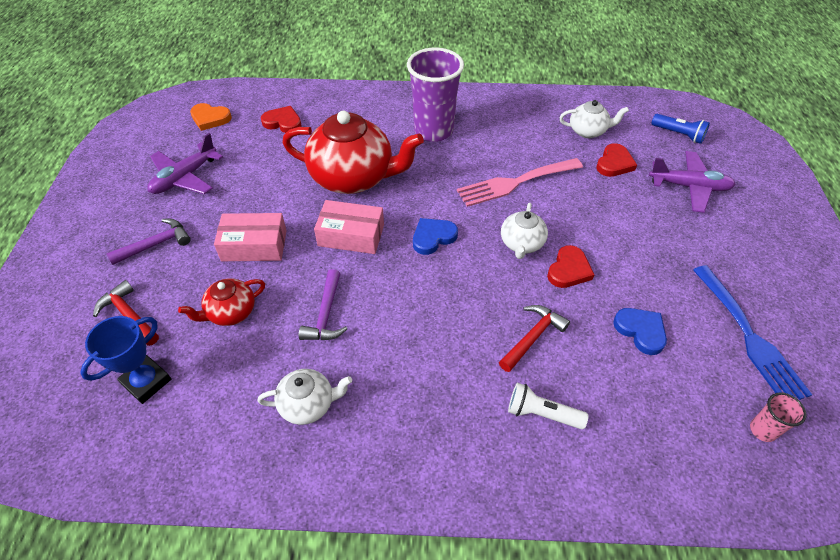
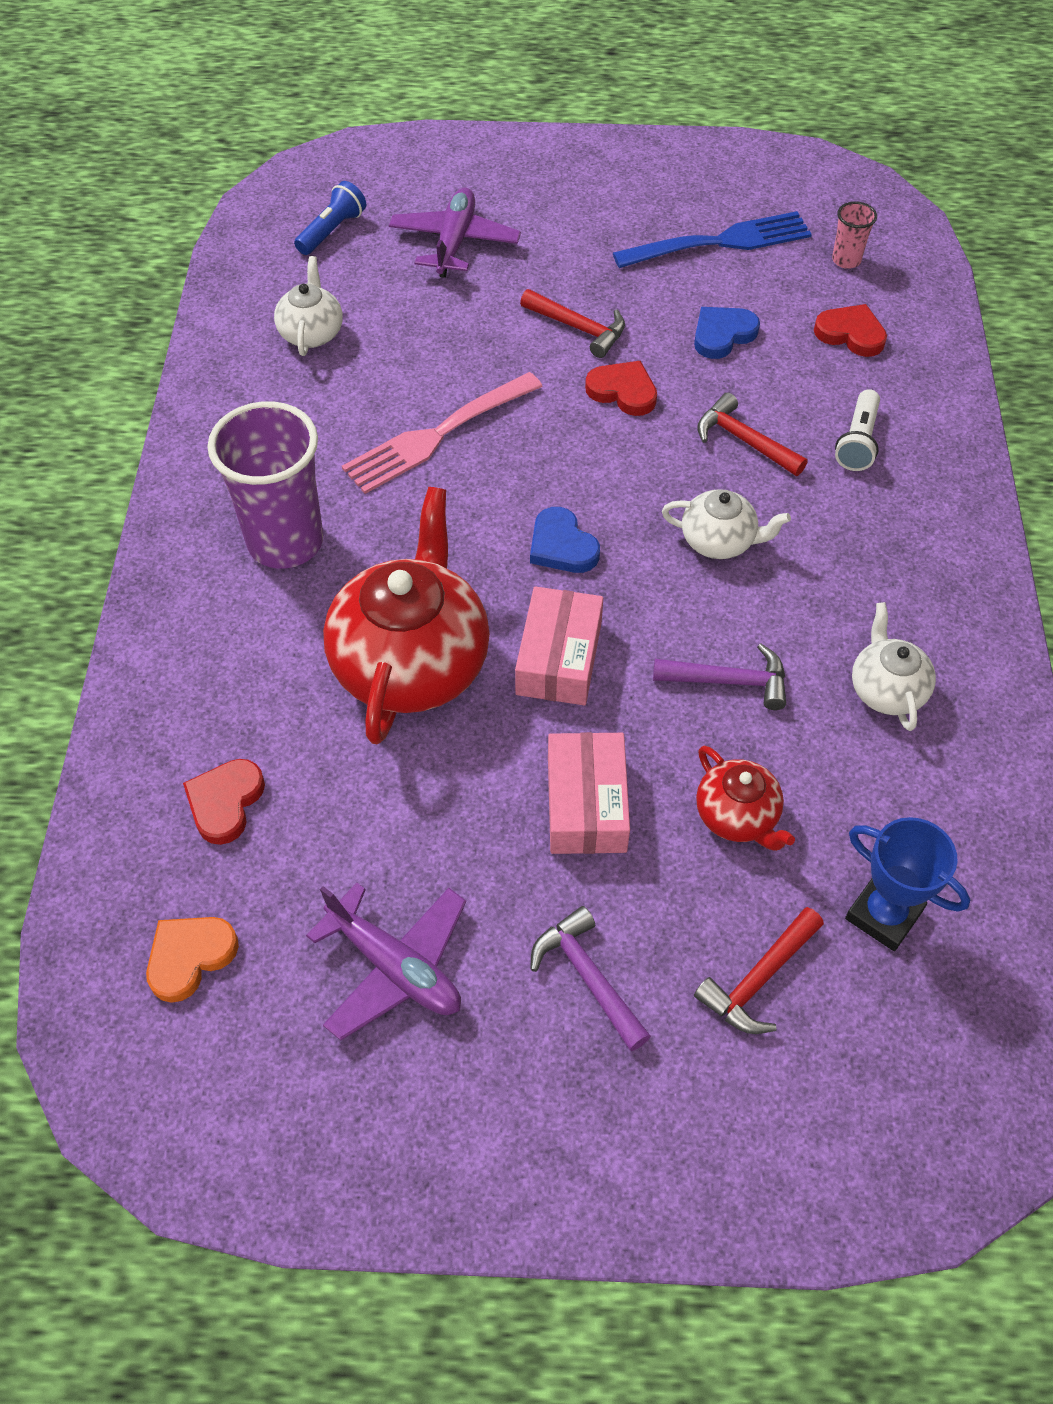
camera: 90 degrees left, 5 degrees up
orange heart [190,103,232,131] -> orange heart turned 150 degrees counterclockwise [146,917,239,1003]
pink fork [457,158,583,207] -> pink fork turned 75 degrees clockwise [342,372,543,494]
white teapot [501,203,548,259] -> white teapot moved to [662,489,791,559]
red heart [596,143,637,177] -> red heart moved to [814,304,887,357]
none -> red hammer [520,289,625,358]

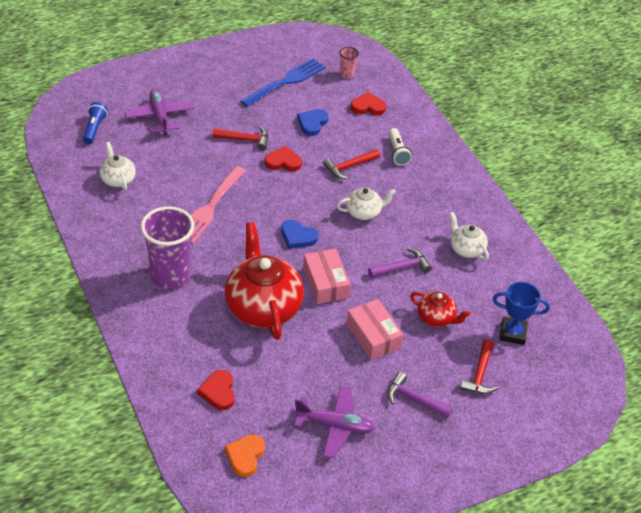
camera: 30 degrees left, 10 degrees down
red hammer [697,393,808,476] -> red hammer turned 45 degrees counterclockwise [323,149,380,179]

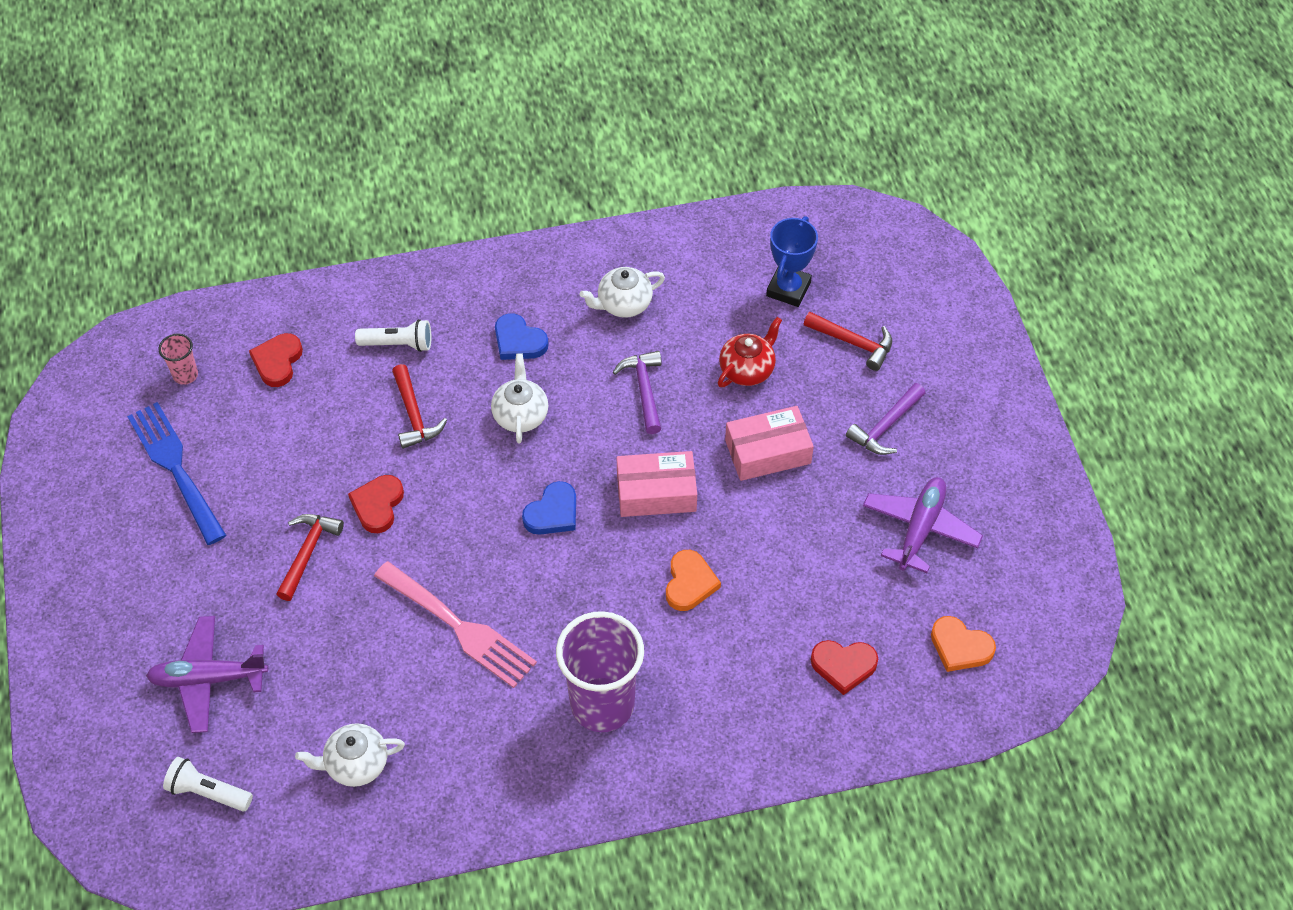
camera: 75 degrees left, 10 degrees up
blue flashlight [83,102,108,144] -> white flashlight [163,757,253,811]
red teapot [224,222,304,340] -> orange heart [666,550,721,611]
blue heart [297,109,328,136] -> blue heart moved to [495,313,549,360]

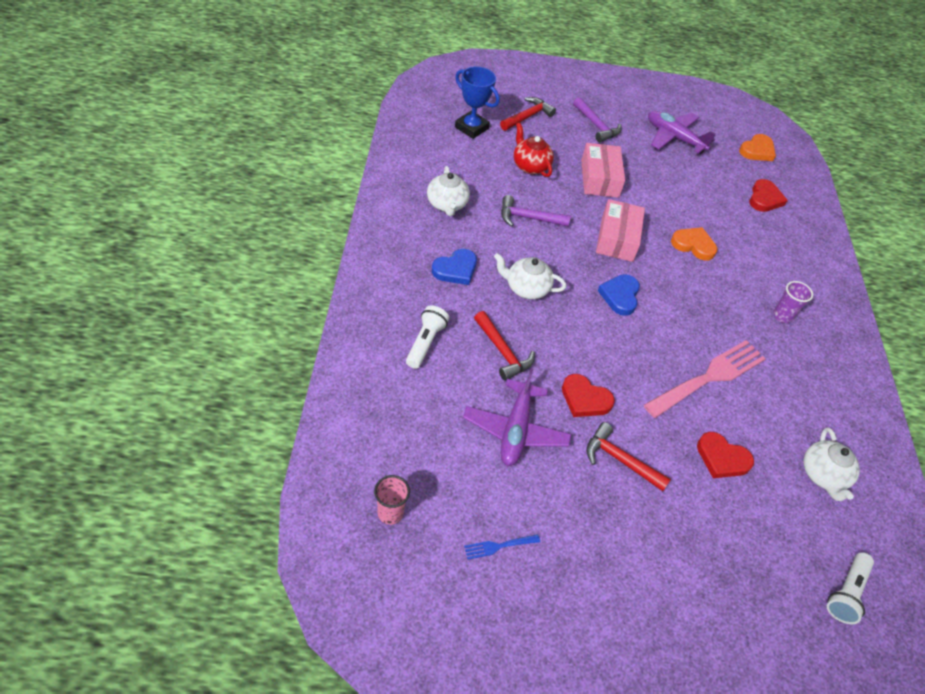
camera: 80 degrees left, 5 degrees down
blue fork [127,402,227,545] -> blue fork [464,534,540,559], size x0.42
purple plane [146,616,268,733] -> purple plane moved to [463,368,571,466]
red heart [249,333,303,387] -> red heart moved to [697,432,754,478]
red hammer [392,364,447,449] -> red hammer turned 60 degrees clockwise [474,311,535,381]
blue heart [522,481,576,535] -> blue heart turned 135 degrees counterclockwise [598,274,640,316]
purple cup [556,611,644,732] -> purple cup [773,281,813,323], size x0.44

